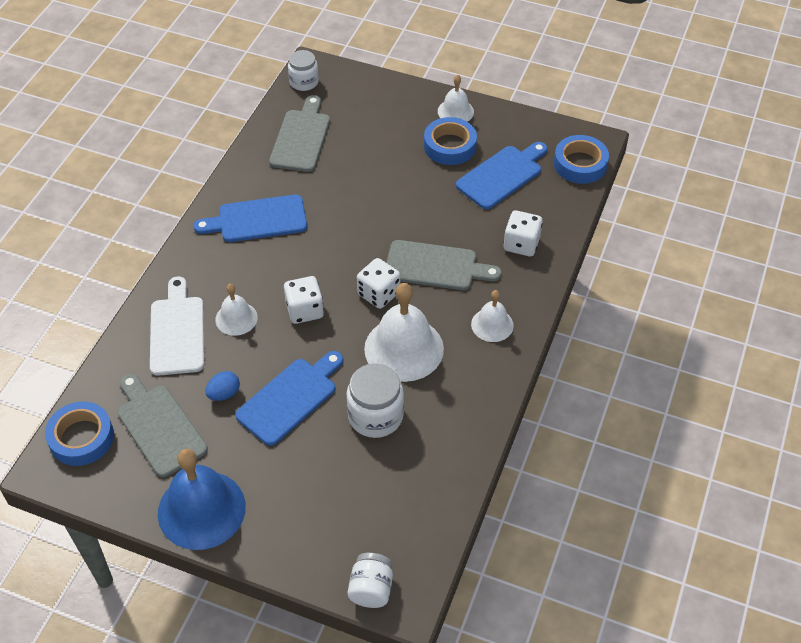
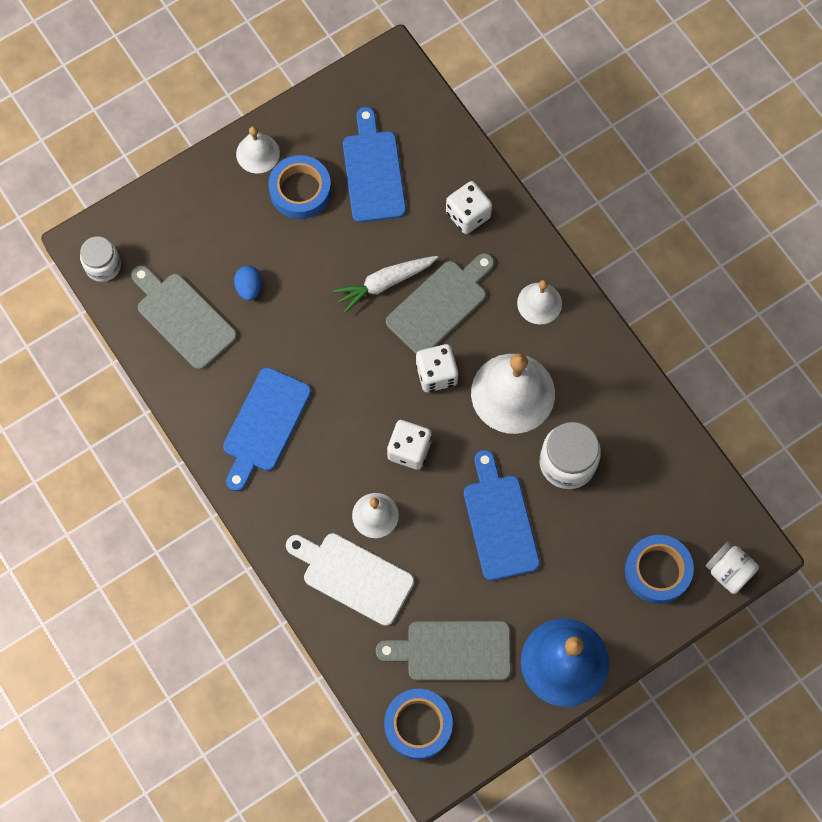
camera: 55 degrees left, 20 degrees up
blue egg [205,371,240,401] -> blue egg moved to [234,266,262,301]
blue tape [554,135,609,184] -> blue tape moved to [625,535,694,604]
none -> white carrot [333,256,438,313]

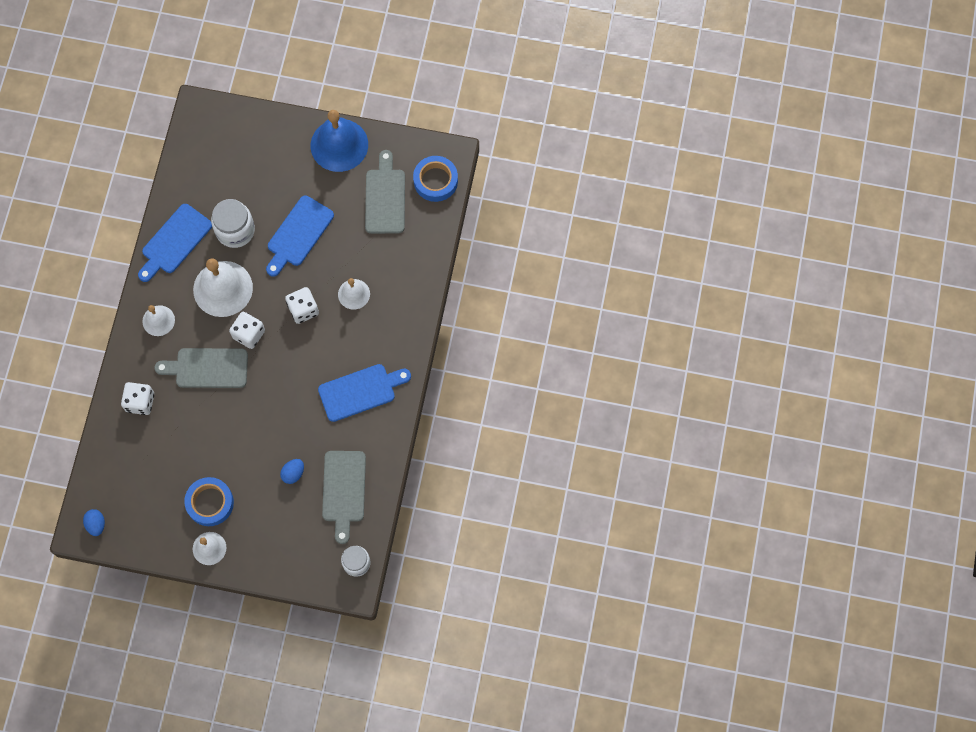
camera: 135 degrees left, 0 degrees up
white cutting board [286,533,414,626] -> none
white carrot [333,256,438,313] -> none
blue cutting board [343,107,406,222] -> blue cutting board moved to [138,204,212,282]
grey cutting board [376,621,511,681] -> grey cutting board turned 135 degrees counterclockwise [365,150,405,234]
blue tape [625,535,694,604] -> none
white jar [705,541,759,594] -> none
none -> blue egg [83,509,105,536]

